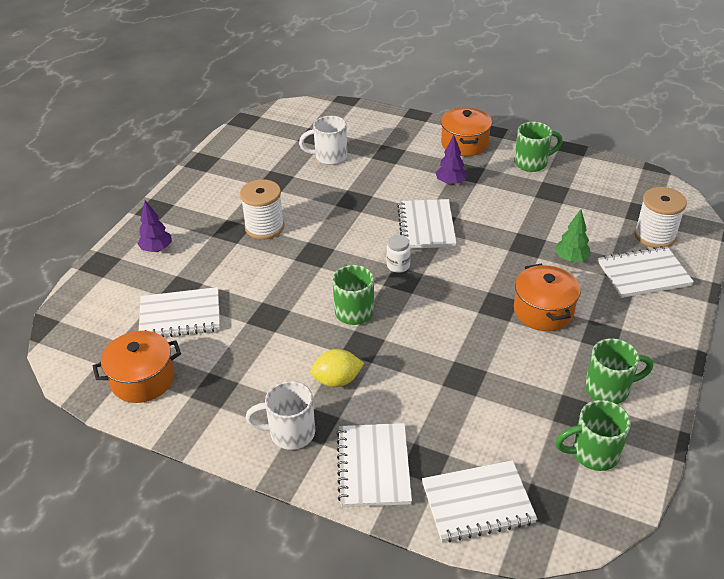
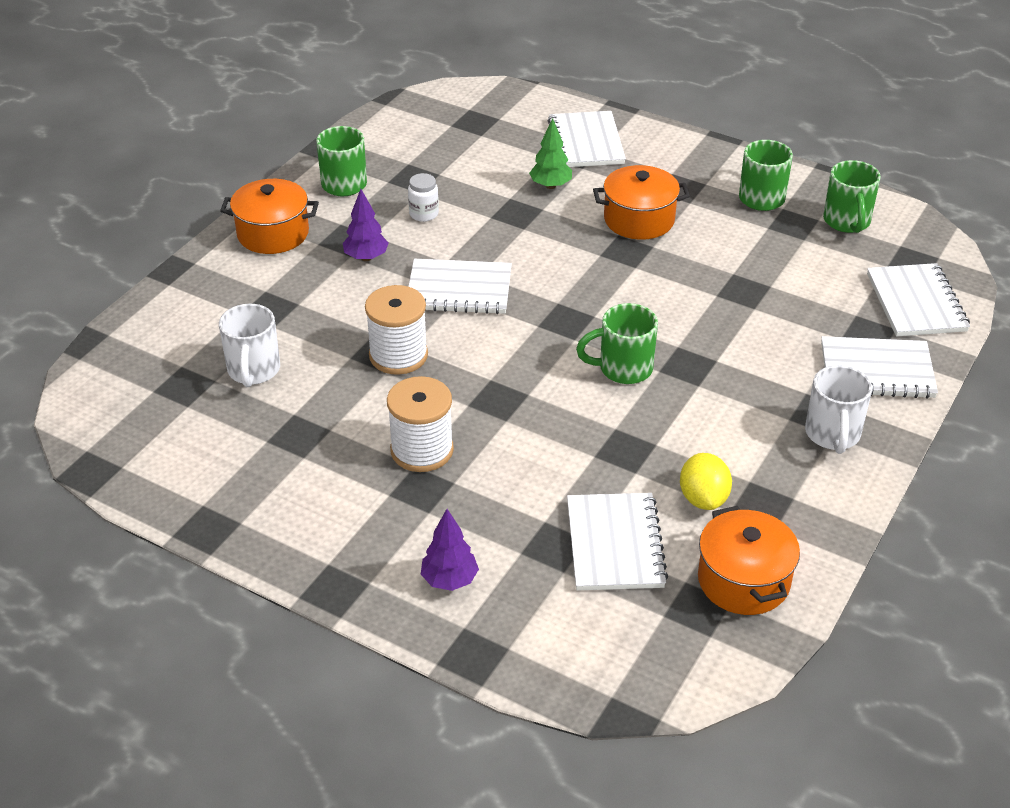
camera: 85 degrees left, 0 degrees up
yellow lemon [310,349,364,387] -> yellow lemon moved to [680,453,732,510]
white jar [387,235,411,273] -> white jar moved to [408,173,439,222]
white spool [634,187,687,248] -> white spool moved to [365,285,428,375]

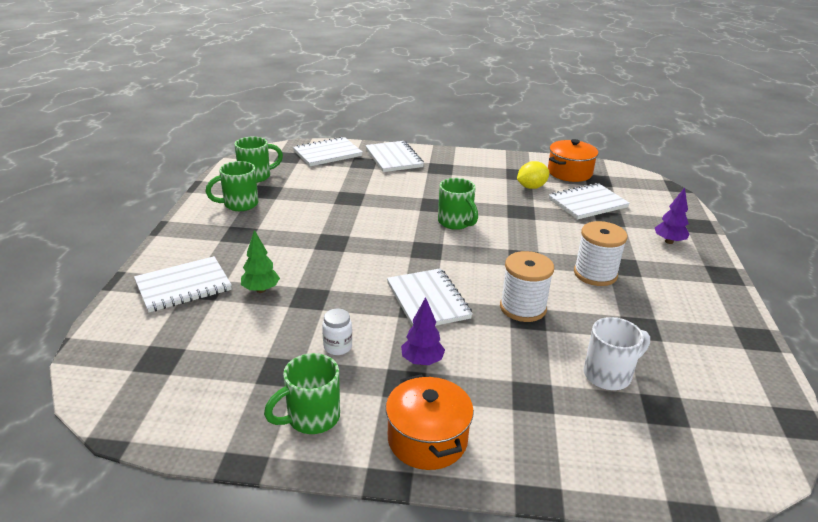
camera: 115 degrees left, 10 degrees down
orange pot [593,165,690,240] -> none
white mug [805,365,872,454] -> none

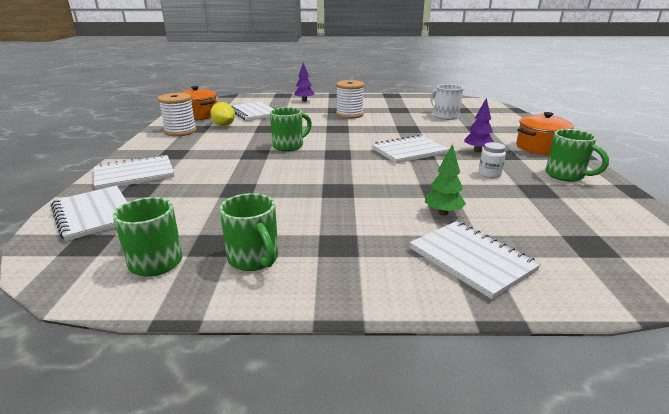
camera: 95 degrees left, 5 degrees down
white spool [500,251,554,322] -> white spool moved to [158,93,197,136]

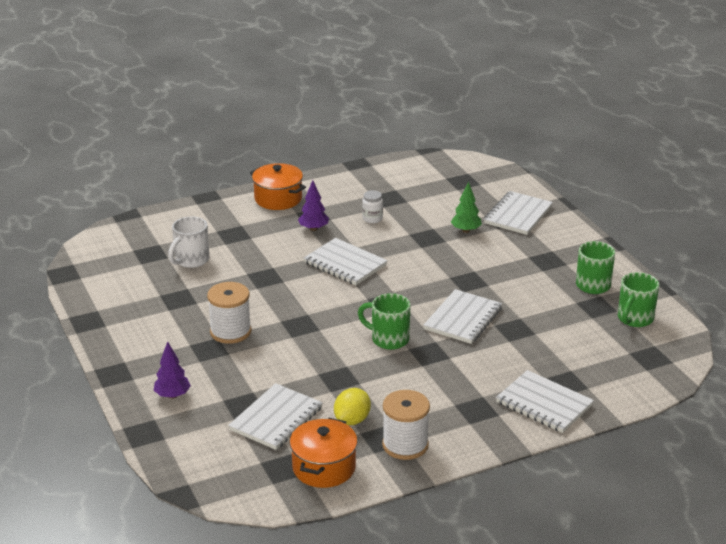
camera: 115 degrees left, 5 degrees up
white notebook [51,186,127,241] -> white notebook moved to [423,289,502,344]
green mug [546,129,609,182] -> none

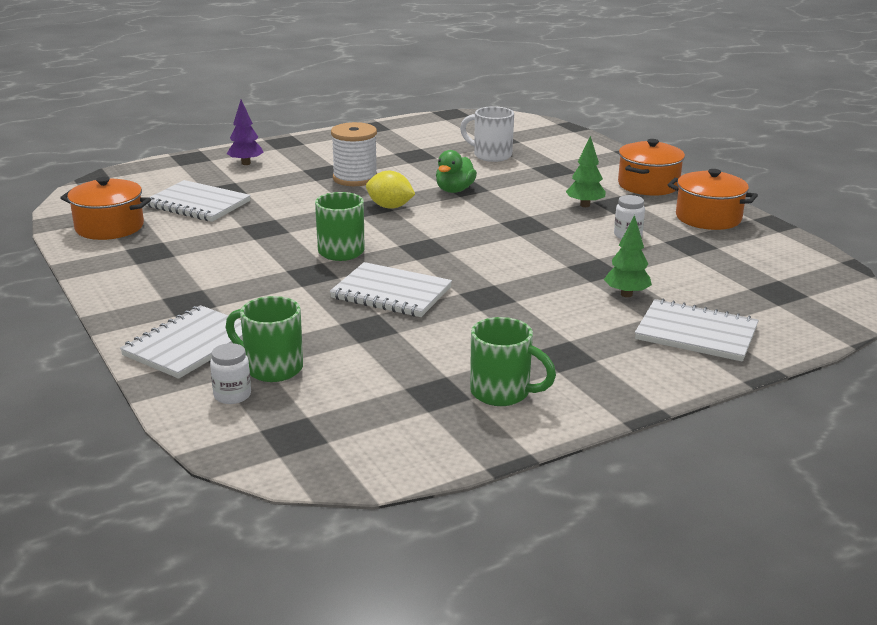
camera: 85 degrees right, 5 degrees down
purple tree [298,180,329,231] -> green tree [566,136,606,207]
white notebook [303,238,388,285] -> none
yellow lemon [334,388,371,425] -> yellow lemon moved to [366,171,415,209]
white spool [382,390,430,460] -> none
green mug [618,272,659,327] -> green mug moved to [226,296,303,382]
none -> white jar [210,343,251,404]
none -> green duck [436,150,477,193]
none -> orange pot [668,169,758,230]

